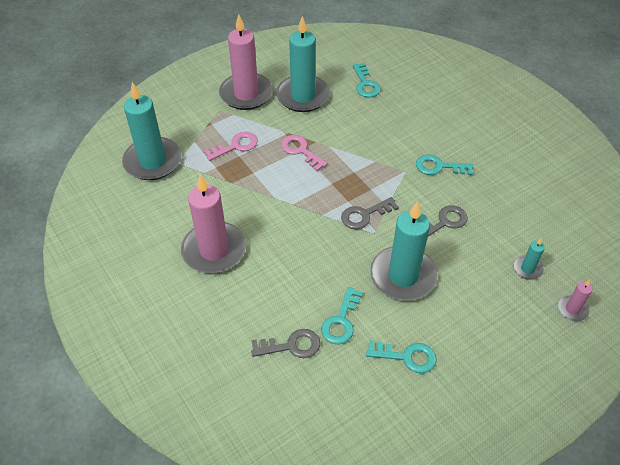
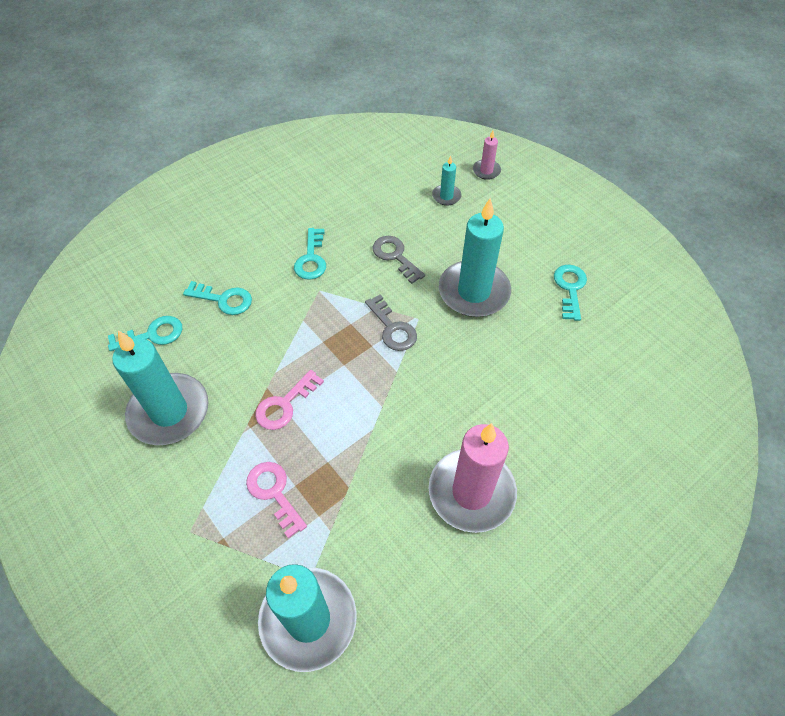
camera: 95 degrees left, 5 degrees up
pink candle [219,14,273,110] -> none
grey key [251,329,320,358] -> none
turquoise key [321,287,363,345] -> turquoise key moved to [183,281,252,315]

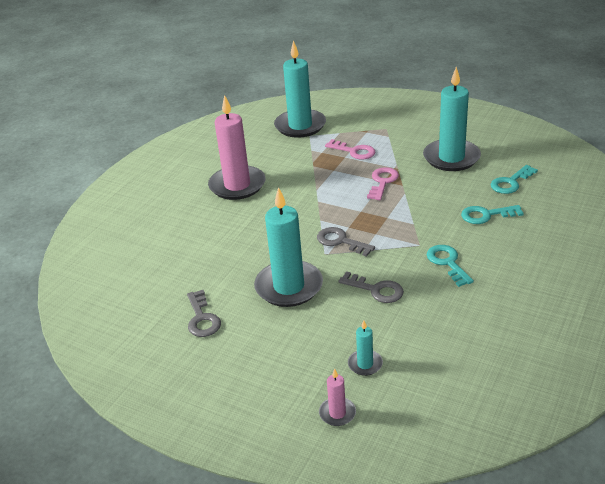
camera: 160 degrees right, 20 degrees down
turquoise key [554,265,587,321] -> grey key [187,290,221,337]

